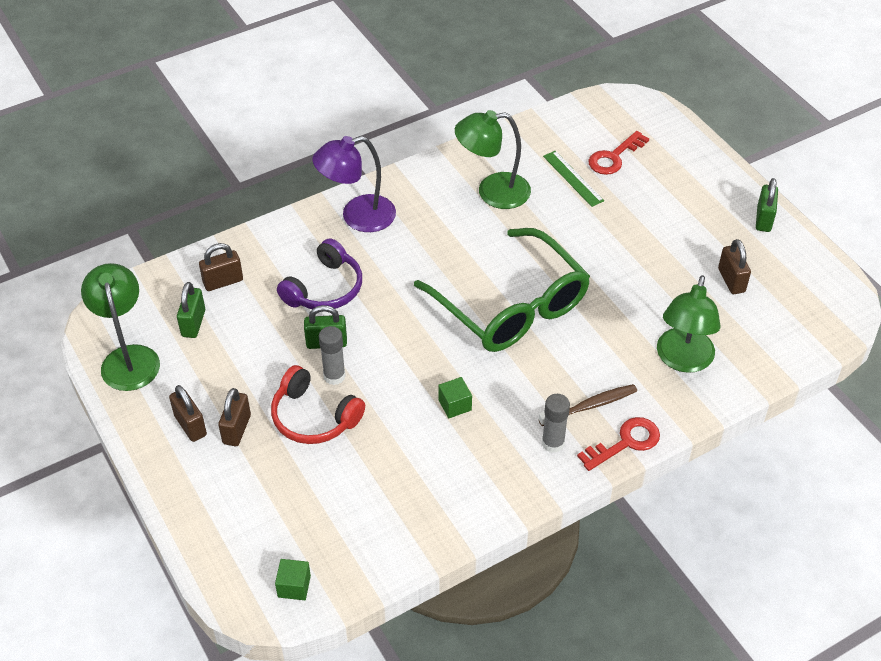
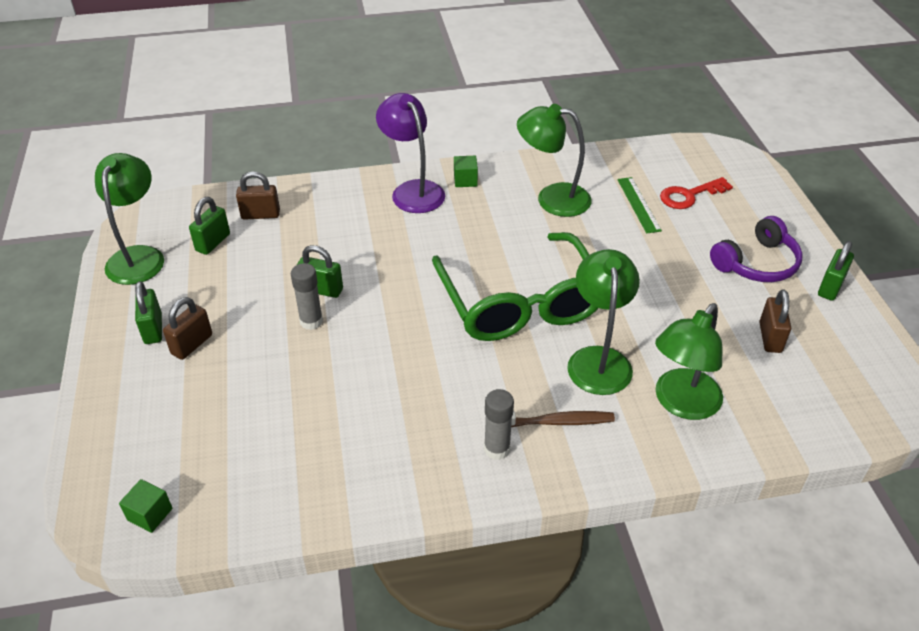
camera: 20 degrees right, 5 degrees down
brown padlock [169,385,207,442] -> green padlock [135,281,162,344]
red headphones [271,365,365,444] -> none
purple headphones [277,238,362,309] -> purple headphones moved to [710,216,803,282]
purple lamp [312,136,396,232] -> purple lamp turned 60 degrees clockwise [376,93,445,213]
green cube [438,377,472,418] -> green cube moved to [454,156,478,187]
red key [577,417,660,471] -> none
none -> green lamp [567,249,640,395]

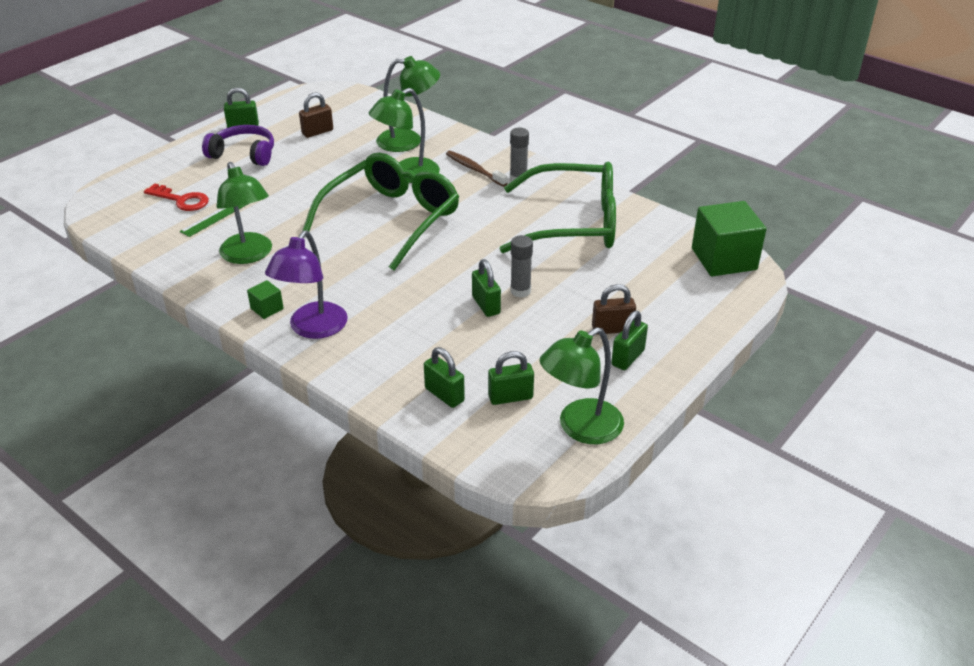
camera: 130 degrees left, 5 degrees down
green cube [119,479,173,533] -> green cube [692,201,766,276], size x2.24
brown padlock [236,171,280,220] -> green padlock [424,347,465,408]
none -> green glasses [500,162,616,253]

